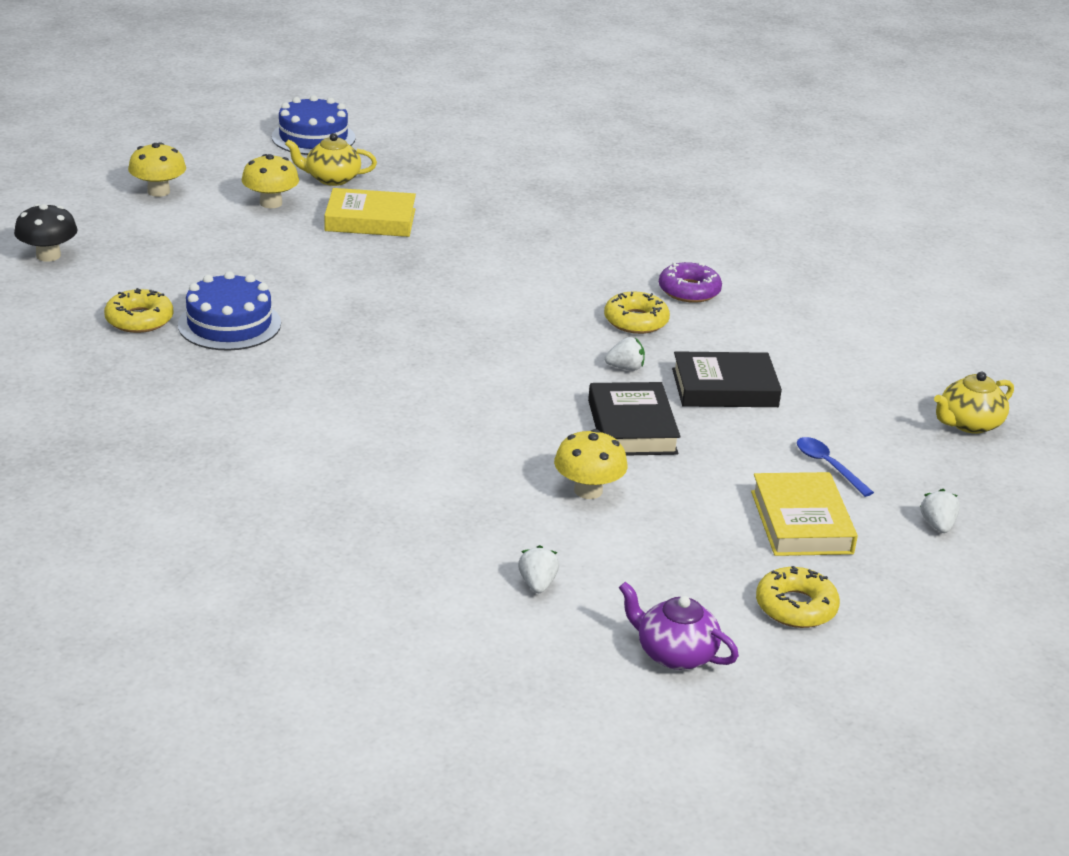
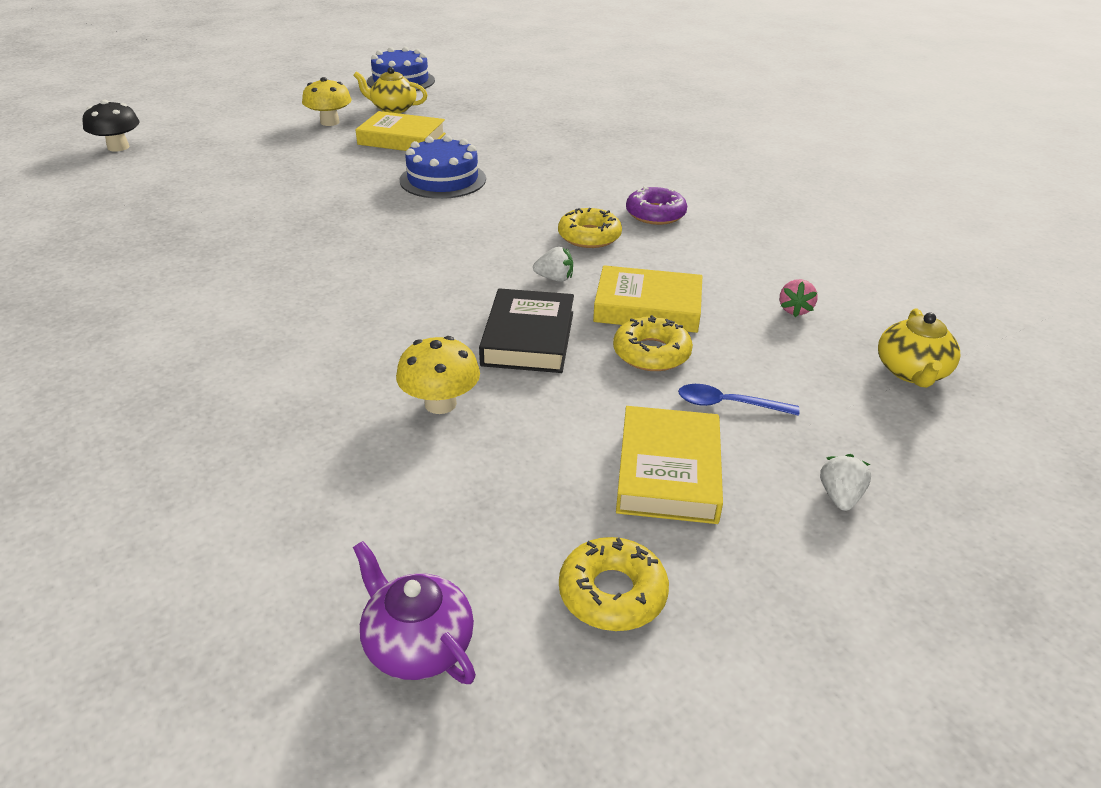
camera: 15 degrees right, 5 degrees up
yellow donut [104,288,174,333] -> yellow donut moved to [613,315,693,371]
yellow mushroom [128,142,186,197] -> none
blue cake [178,271,281,351] -> blue cake moved to [400,135,486,199]
white strawberry [518,545,559,593] -> none
black book [672,351,782,407] -> yellow book [593,265,702,333]
blue spoon [797,437,874,497] -> blue spoon turned 60 degrees counterclockwise [678,384,800,416]
yellow teapot [934,372,1014,434] -> yellow teapot turned 60 degrees counterclockwise [878,308,960,388]
none -> pink strawberry [780,279,818,317]

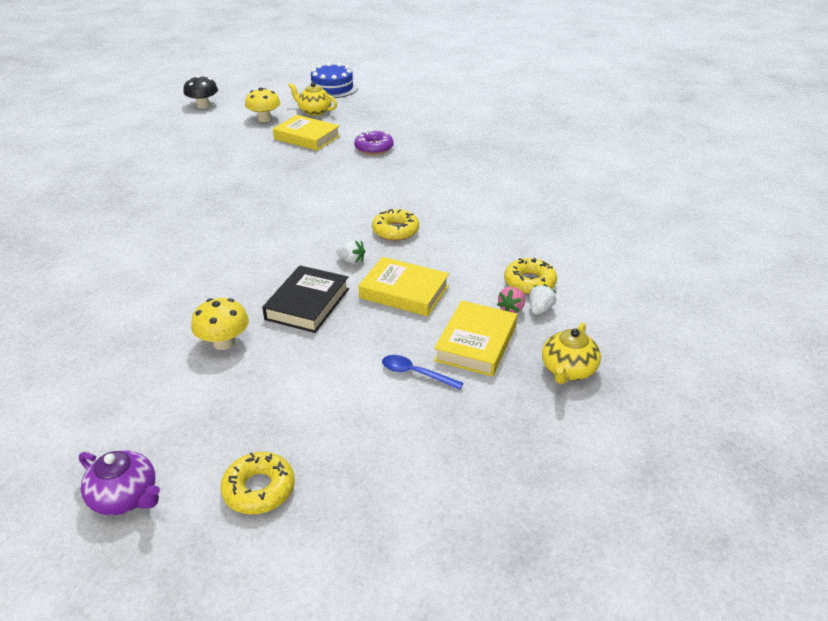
camera: 15 degrees right, 0 degrees up
black mushroom [83,100,139,152] -> black mushroom moved to [183,75,218,108]
purple teapot [353,541,476,684] -> purple teapot turned 150 degrees clockwise [78,450,160,515]
blue cake [400,135,486,199] -> none
yellow donut [613,315,693,371] -> yellow donut moved to [504,258,557,295]
yellow book [616,406,723,524] -> yellow book moved to [434,301,517,377]
purple donut [626,186,687,225] -> purple donut moved to [354,130,394,155]
white strawberry [820,454,871,511] -> white strawberry moved to [529,284,556,315]

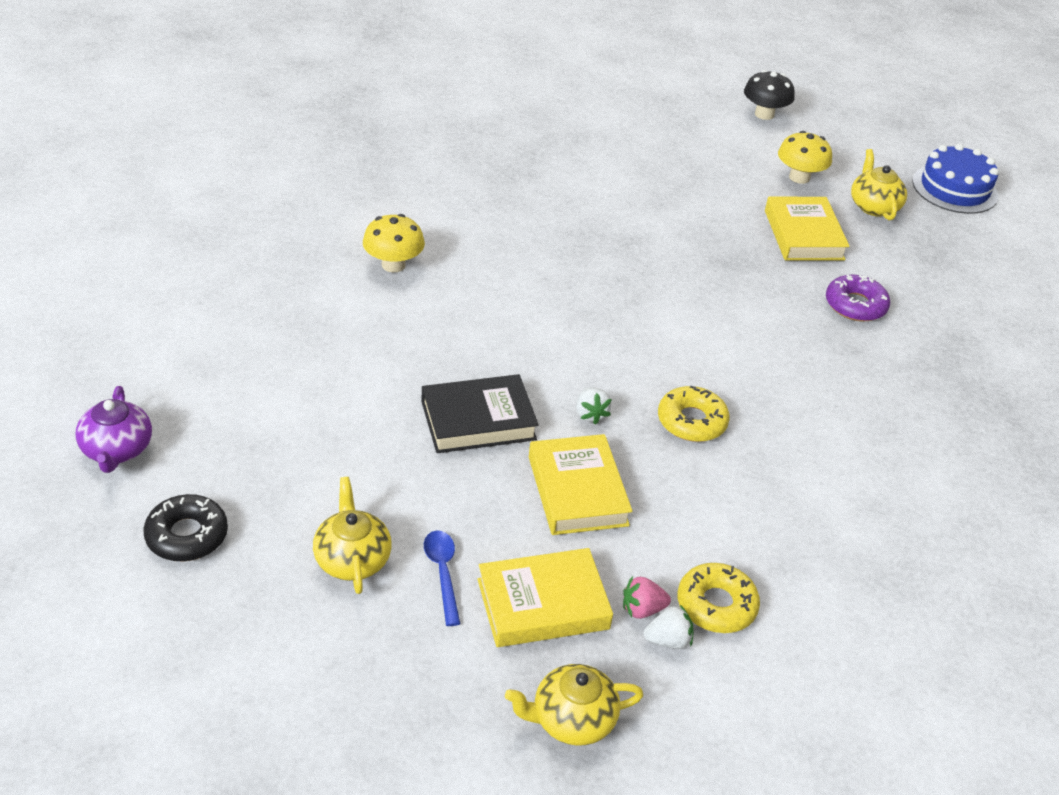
camera: 50 degrees right, 5 degrees up
yellow mushroom [191,298,249,350] -> yellow mushroom moved to [363,214,425,272]
yellow donut [220,452,295,514] -> black donut [143,494,228,561]
none -> yellow teapot [313,477,392,594]

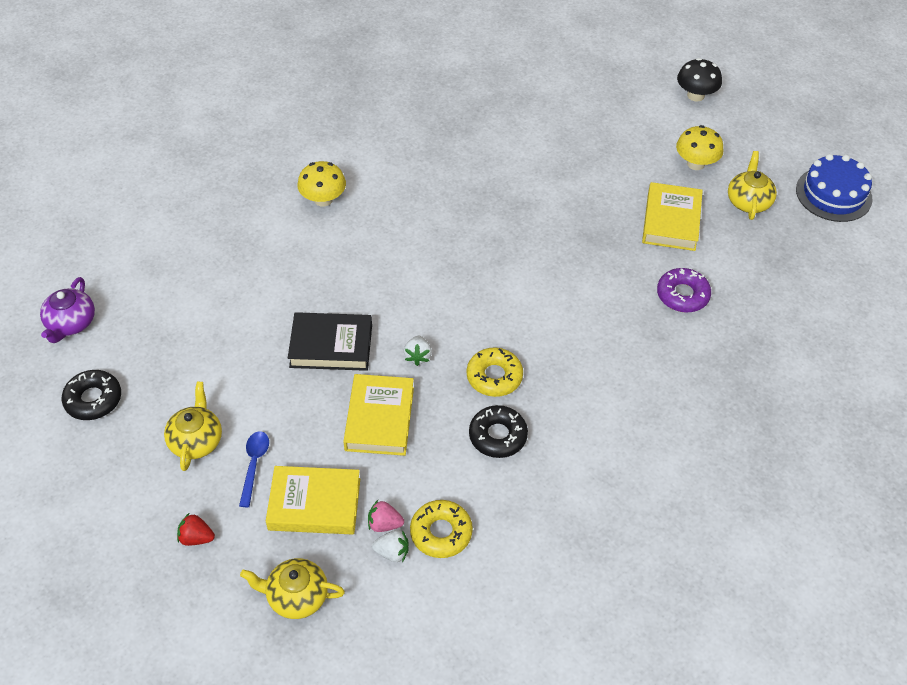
camera: 20 degrees right, 10 degrees up
none -> red strawberry [177,513,215,546]
none -> black donut [469,405,528,458]

